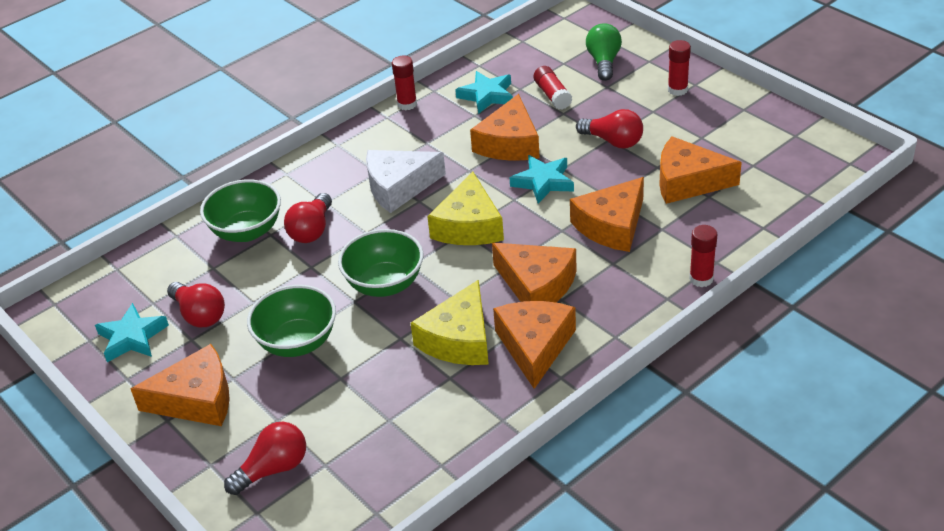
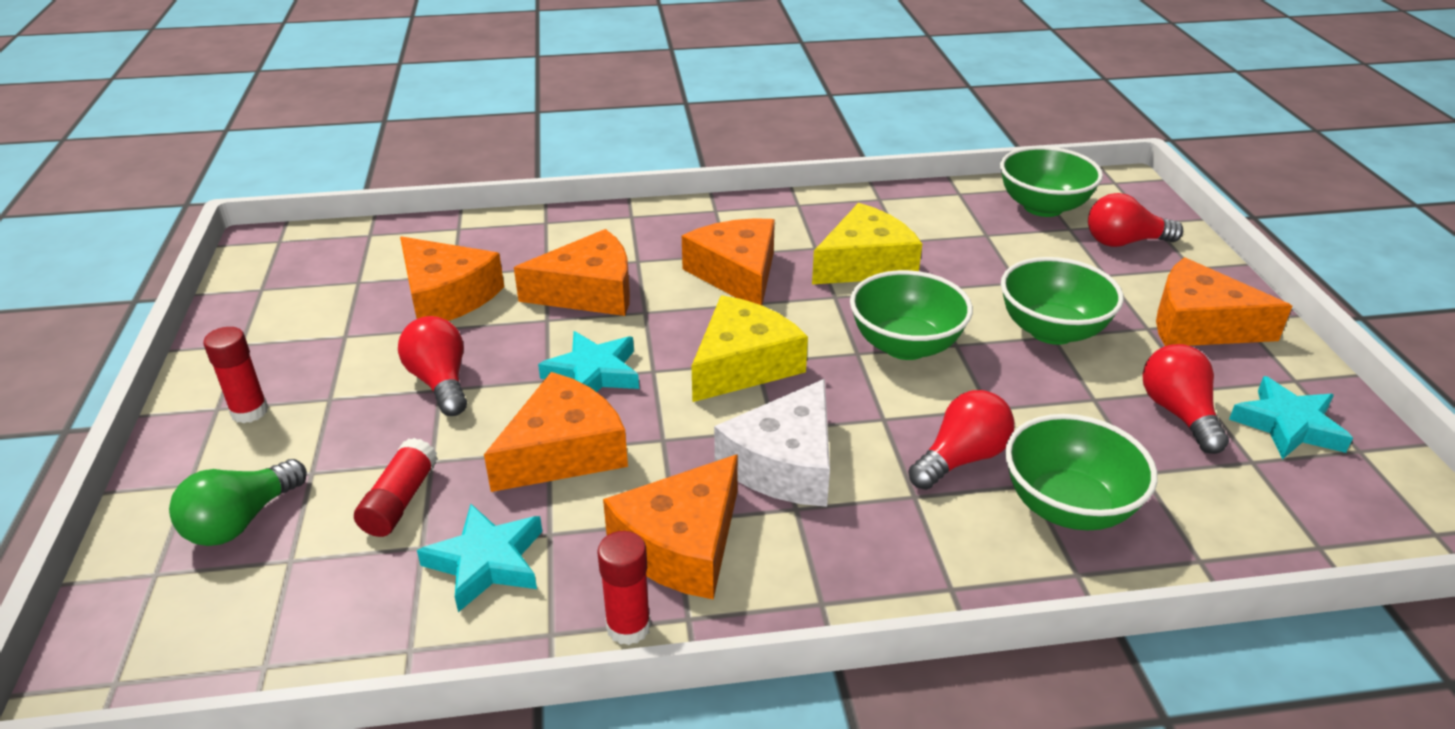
camera: 150 degrees left, 5 degrees down
white cheese [366,150,446,213] -> white cheese turned 105 degrees clockwise [714,379,830,507]
orange cheese [493,301,576,389] -> orange cheese moved to [603,454,738,600]
red glue stick [689,225,717,287] -> none
none -> green bowl [1000,146,1103,217]

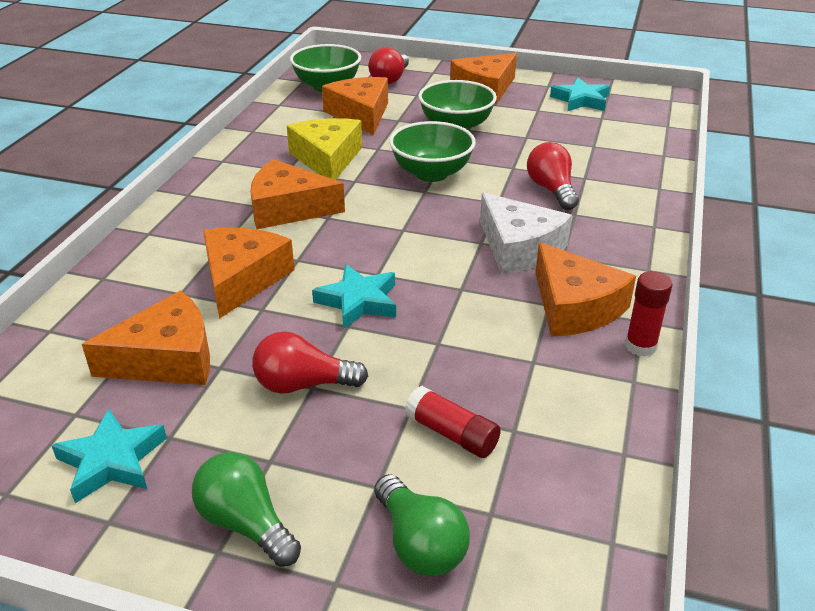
camera: 65 degrees left, 0 degrees up
red glue stick [203,327,269,423] -> green light bulb [192,452,301,567]
turquoise star [417,504,542,612] -> turquoise star moved to [51,409,167,503]
orange cheese [484,372,628,492] -> orange cheese moved to [322,77,388,135]
yellow cheese [692,295,808,402] -> none
green bowl [1005,414,1158,530] -> none
red light bulb [1143,344,1229,454] -> none

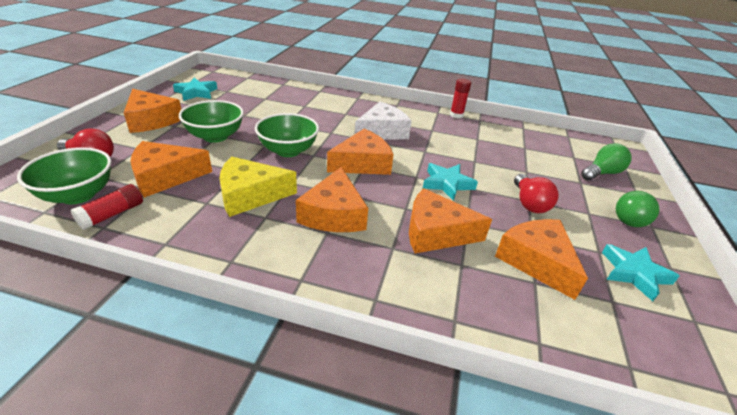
camera: 95 degrees left, 0 degrees up
red glue stick [405,386,501,458] -> red glue stick moved to [71,184,143,230]
red light bulb [527,142,579,210] -> none
orange cheese [535,242,636,337] -> orange cheese moved to [327,129,394,175]

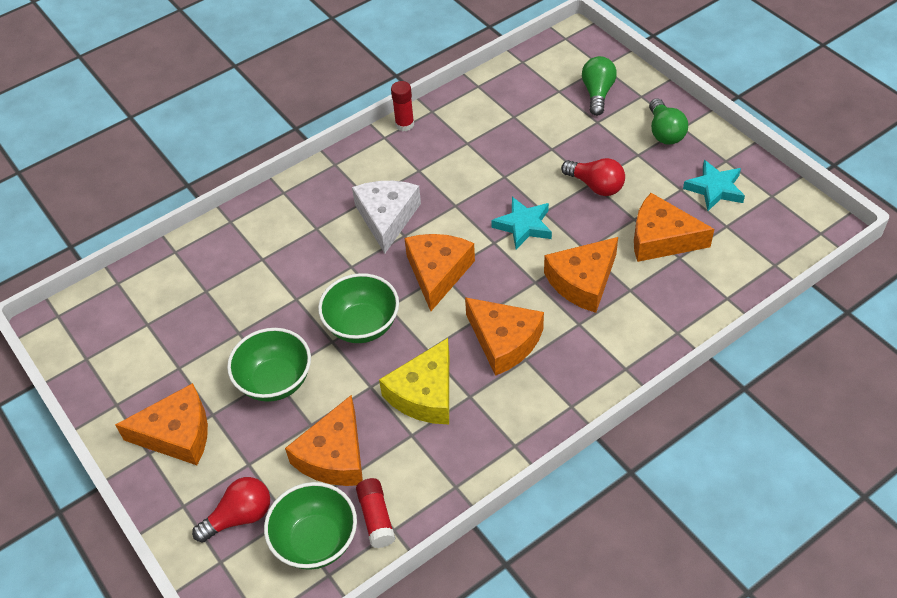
camera: 45 degrees left, 15 degrees up
turquoise star [173,78,217,101] -> none

